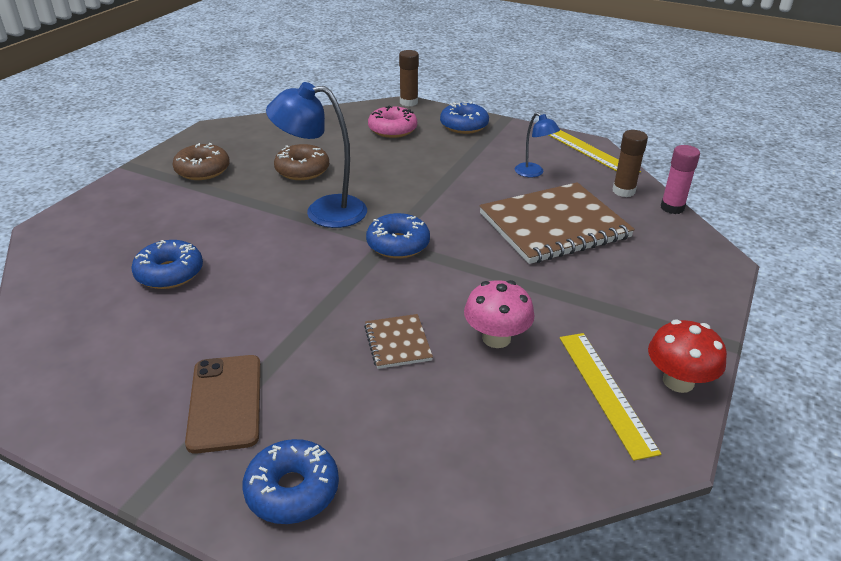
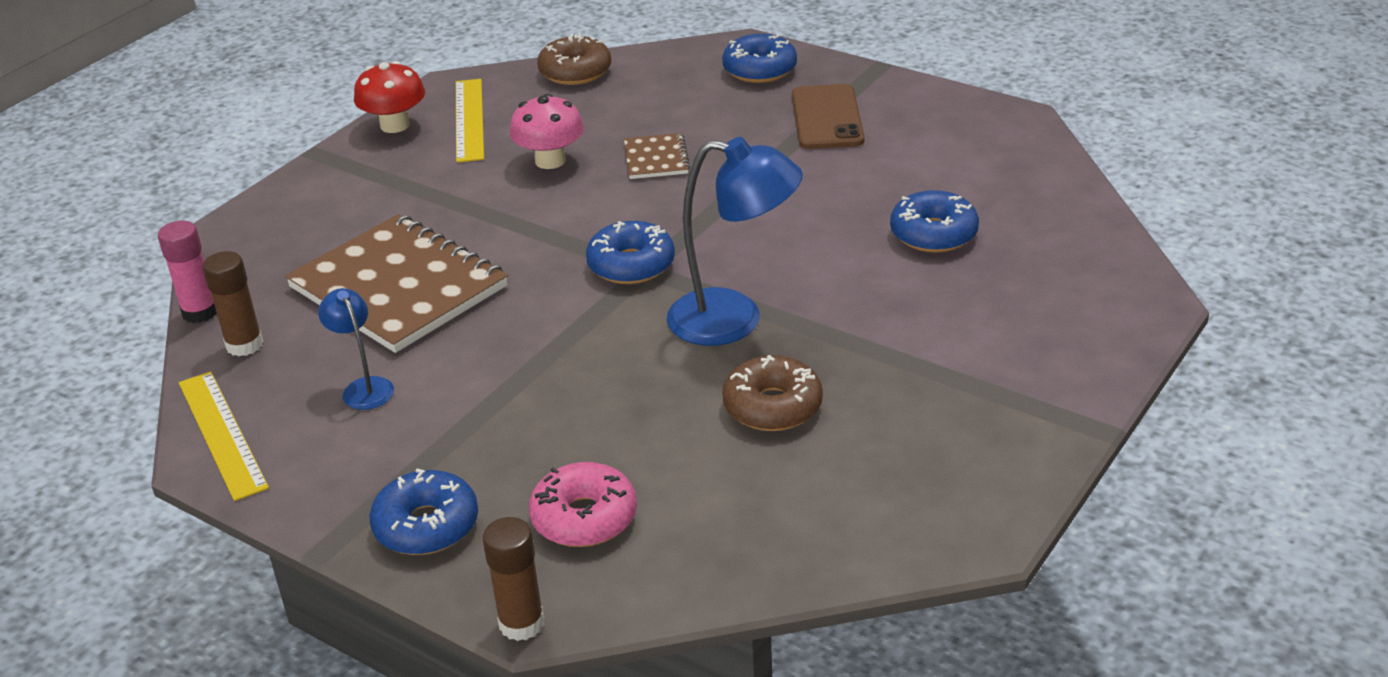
camera: 170 degrees left, 0 degrees up
brown donut [173,143,230,180] -> brown donut moved to [537,34,611,85]
brown notebook [479,182,635,264] -> brown notebook turned 60 degrees clockwise [285,214,508,353]

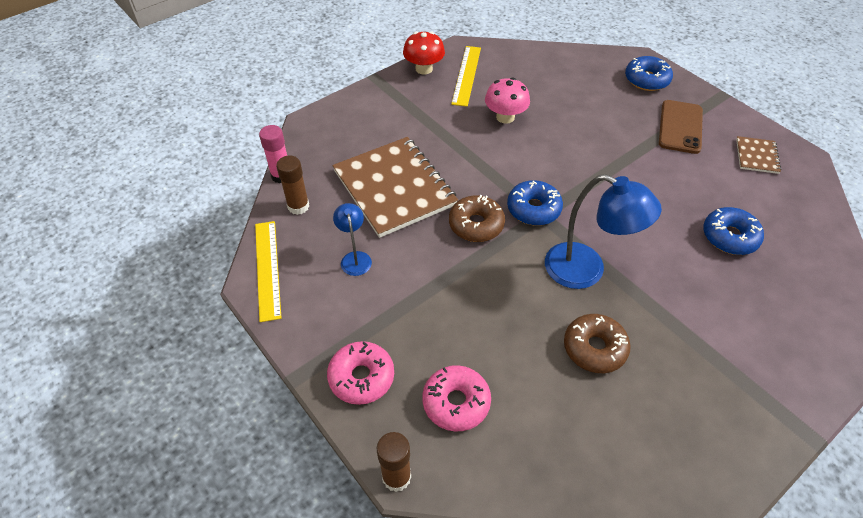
camera: 15 degrees right, 15 degrees up
blue donut [369,469,478,555] -> pink donut [327,341,394,405]
brown donut [537,34,611,85] -> brown donut moved to [449,195,505,242]
brown notebook [624,133,690,179] -> brown notebook moved to [736,136,781,174]

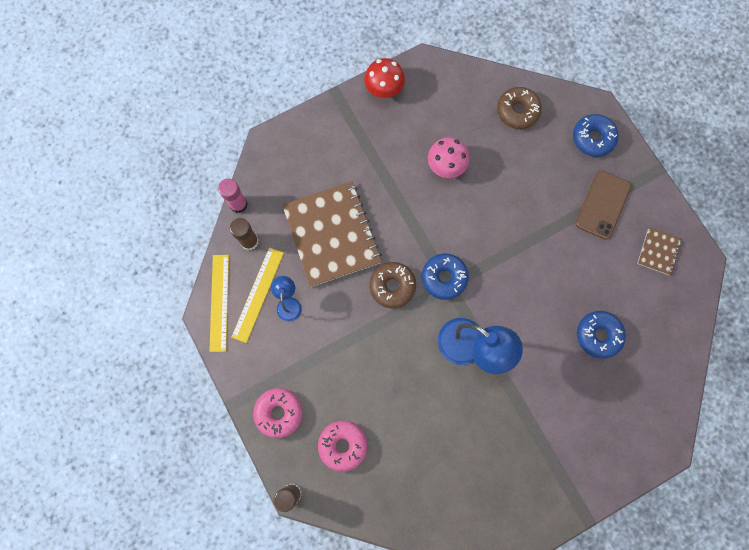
camera: 10 degrees right, 25 degrees up
yellow ruler [451,46,481,107] -> yellow ruler moved to [231,247,284,343]
brown donut [564,314,631,373] -> brown donut moved to [497,87,542,129]

